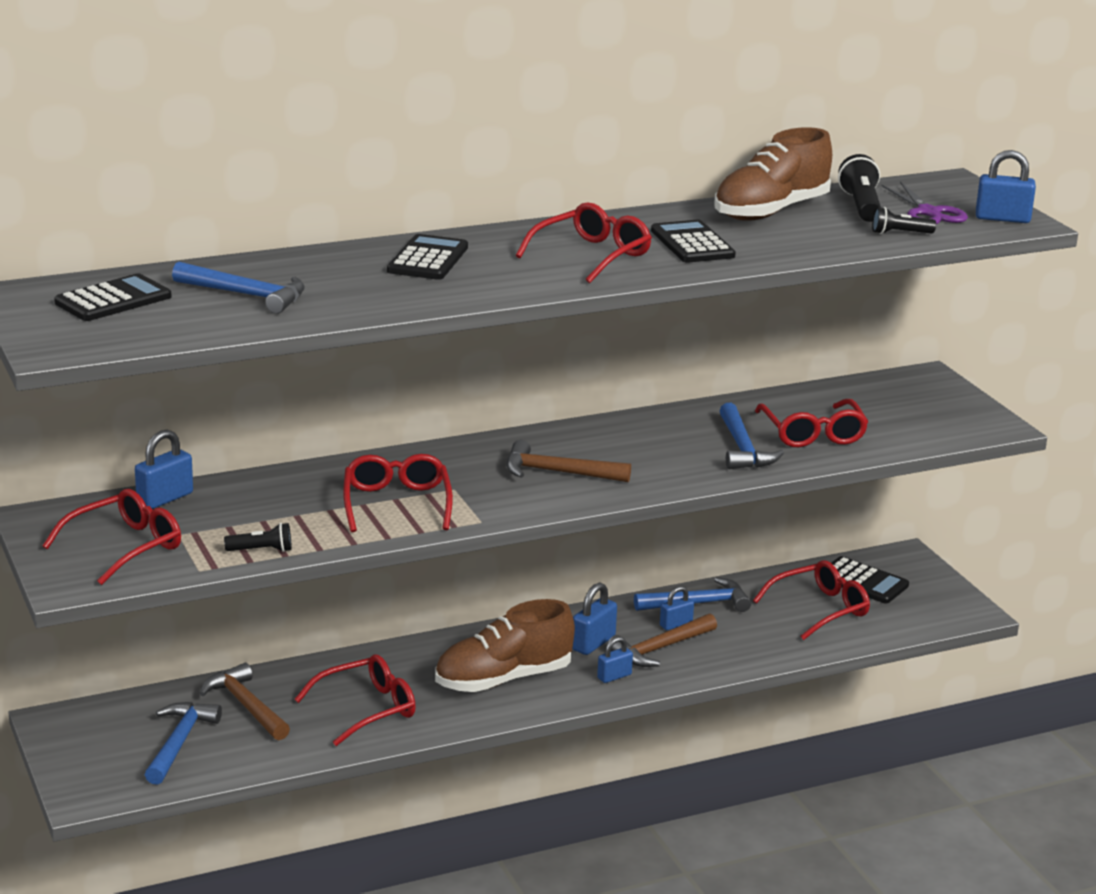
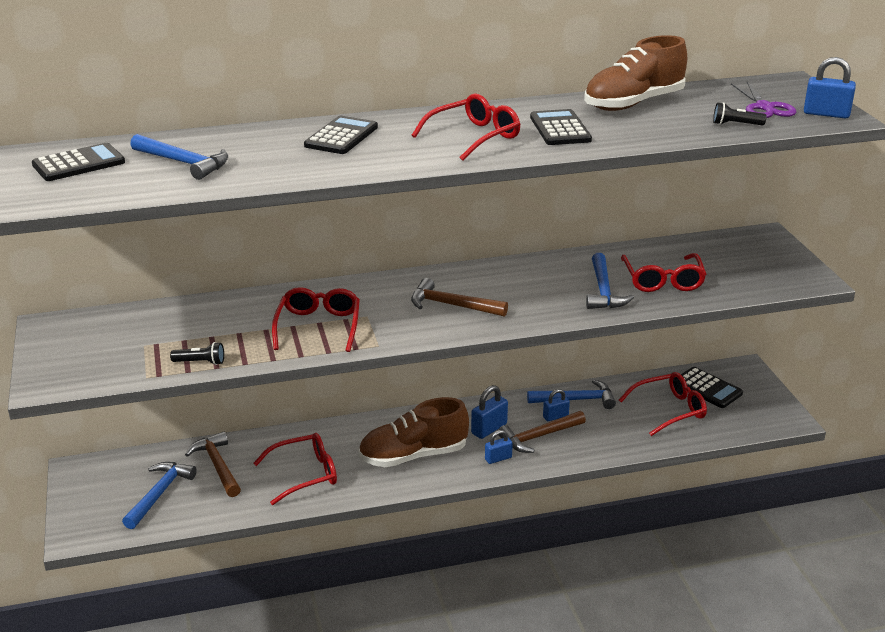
camera: 10 degrees right, 5 degrees up
red glasses [42,489,181,585] -> none
blue padlock [135,430,193,509] -> none
black flashlight [838,154,881,222] -> none

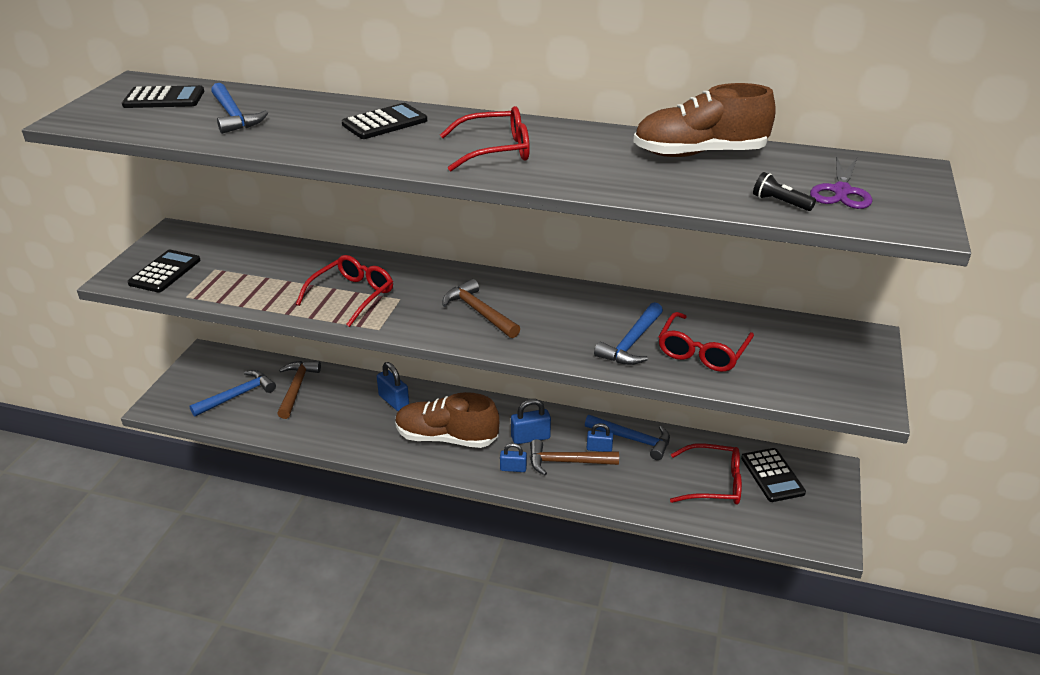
camera: 30 degrees right, 5 degrees up
black flashlight [170,342,224,365] -> none
red glasses [253,433,337,505] -> none
black calculator [530,109,592,145] -> black calculator moved to [127,250,200,293]
blue padlock [804,57,856,119] -> blue padlock moved to [377,362,409,411]

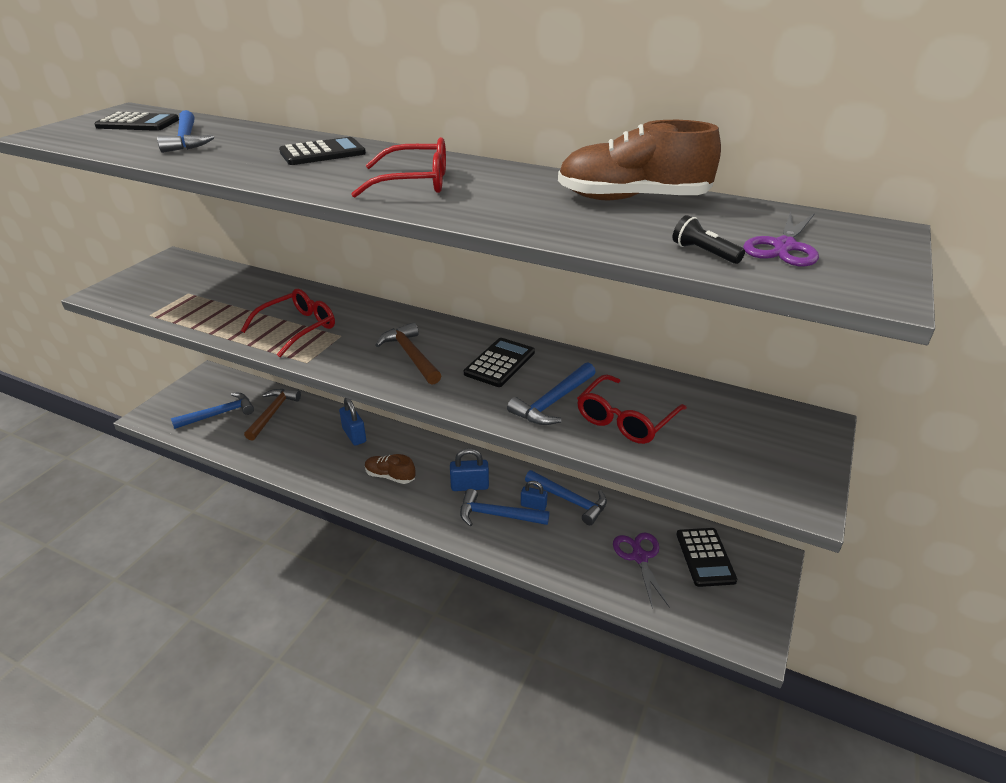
camera: 10 degrees right, 0 degrees up
black calculator [127,250,200,293] -> black calculator moved to [464,338,535,387]
brown shoe [395,392,499,448] -> brown shoe [365,454,415,484], size x0.54
blue padlock [500,443,527,472] -> none
brown hammer [530,439,619,475] -> blue hammer [460,489,549,527]
red glasses [670,443,742,505] -> purple scissors [613,533,670,609]

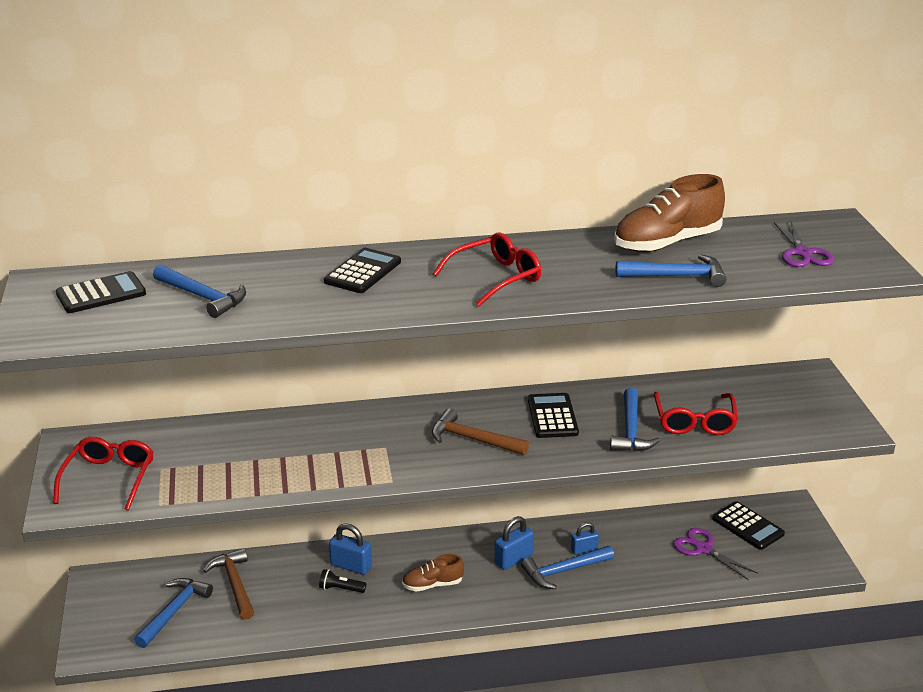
camera: 35 degrees left, 5 degrees down
red glasses [241,289,335,357] -> red glasses moved to [53,437,154,511]
blue hammer [525,470,607,525] -> blue hammer moved to [615,254,726,287]
black flashlight [673,215,745,264] -> black flashlight moved to [319,569,366,593]

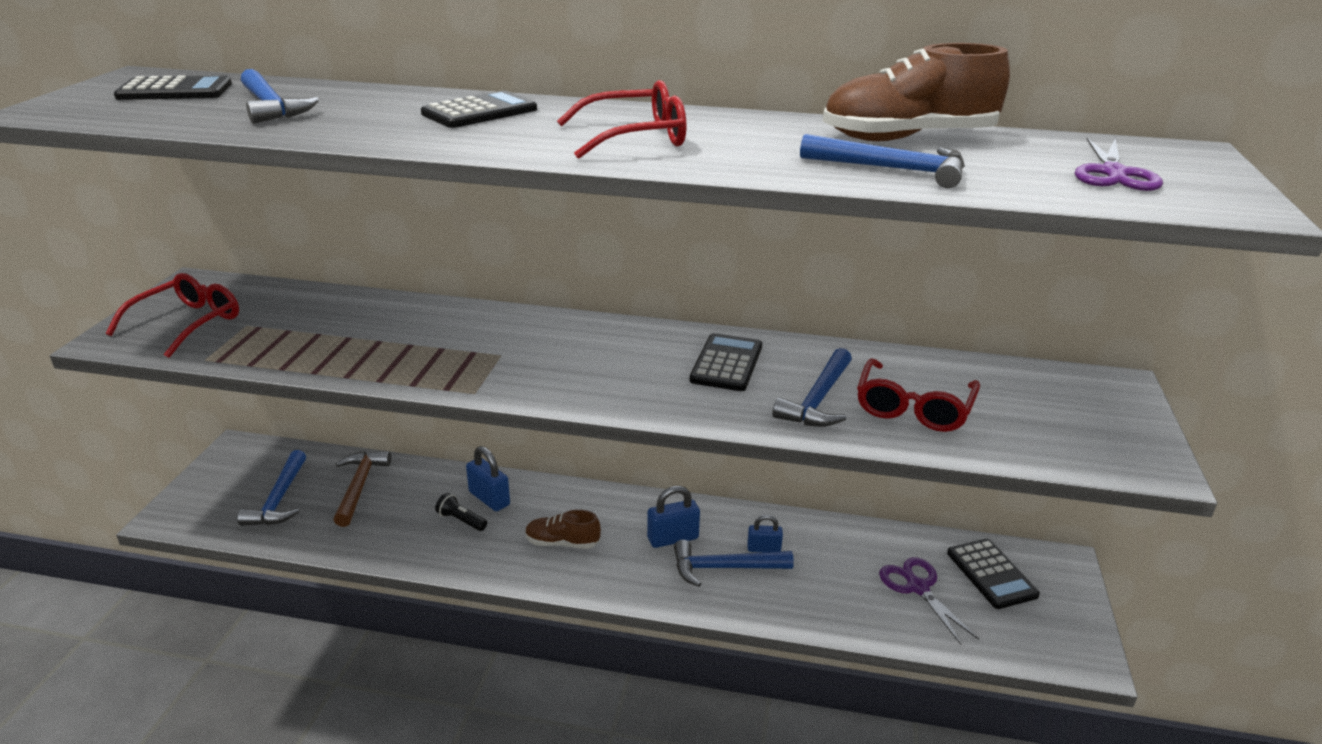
camera: 20 degrees right, 0 degrees up
blue hammer [134,578,213,648] -> blue hammer turned 135 degrees clockwise [237,450,306,526]
brown hammer [432,409,529,455] -> none

